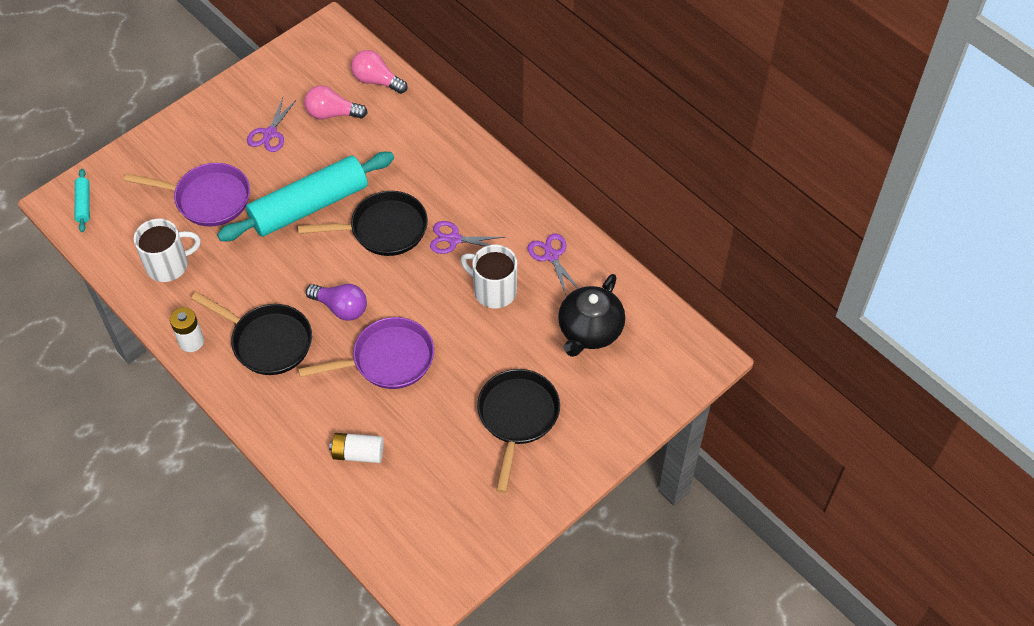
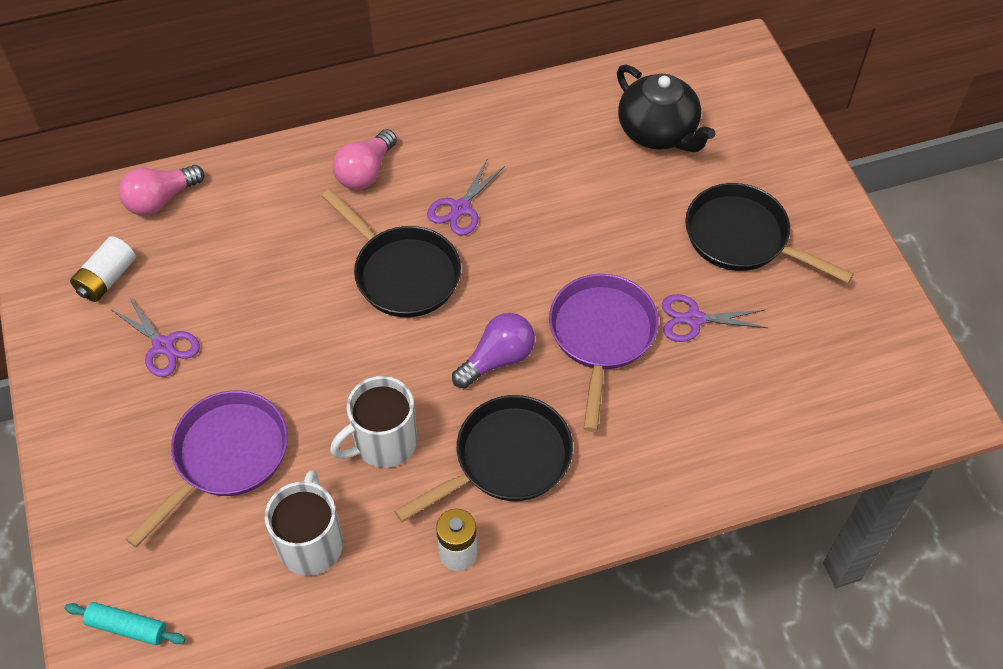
camera: 65 degrees left, 0 degrees up
turquoise rolling pin [217,152,394,241] -> none
black pan [298,191,428,256] -> black pan turned 120 degrees clockwise [322,189,461,317]
pink light bulb [304,85,368,119] -> pink light bulb moved to [333,129,397,190]
white battery [329,433,384,463] -> white battery moved to [70,236,136,302]
white mug [461,245,517,308] -> white mug moved to [330,376,417,468]
purple scissors [527,234,579,295] -> purple scissors moved to [662,294,768,342]

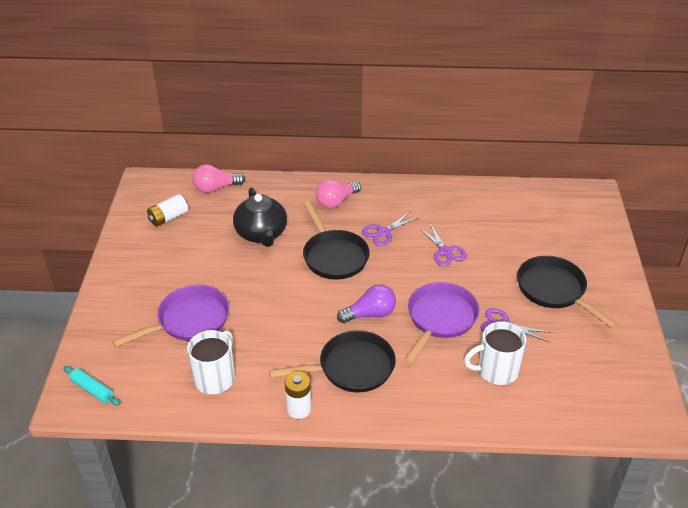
camera: 20 degrees right, 15 degrees down
purple scissors [110,297,200,377] -> purple scissors moved to [418,224,467,266]
white mug [330,376,417,468] -> white mug moved to [464,321,526,385]
black teapot [617,65,715,152] -> black teapot moved to [233,187,287,247]

